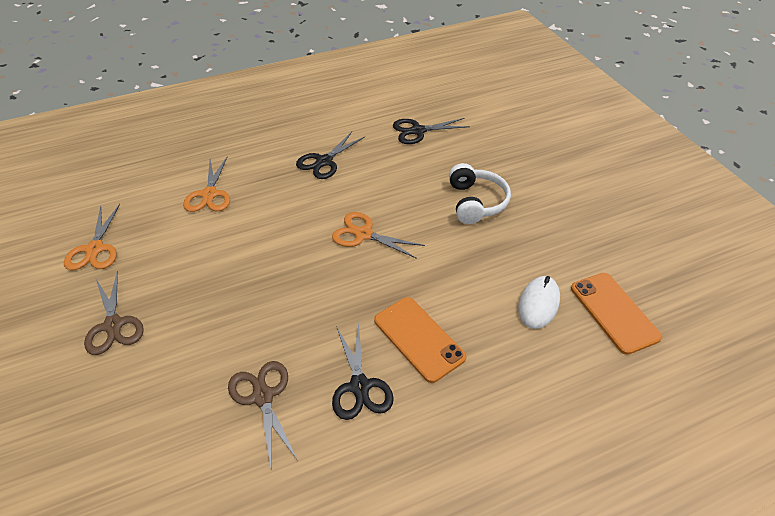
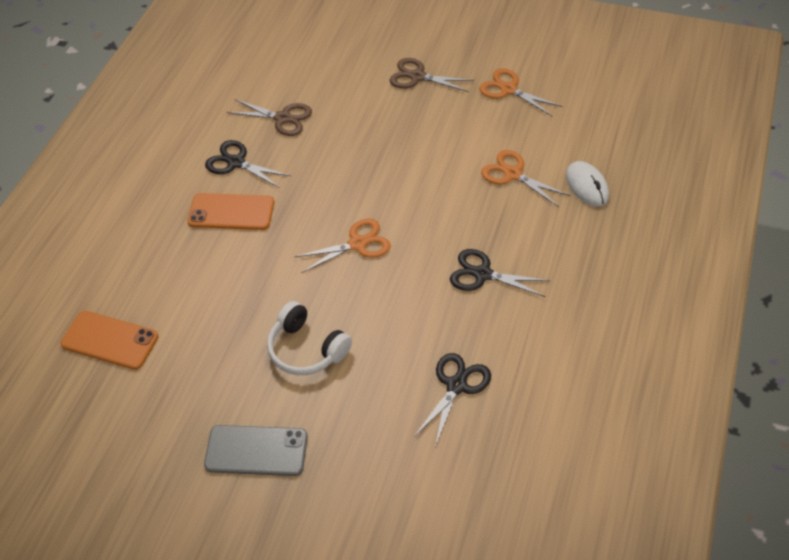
camera: 135 degrees right, 5 degrees up
black scissors [296,132,365,179] -> black scissors turned 60 degrees counterclockwise [450,249,550,297]
white mouse [518,276,560,329] -> white mouse moved to [566,161,609,207]
none -> grey phone [204,425,308,476]

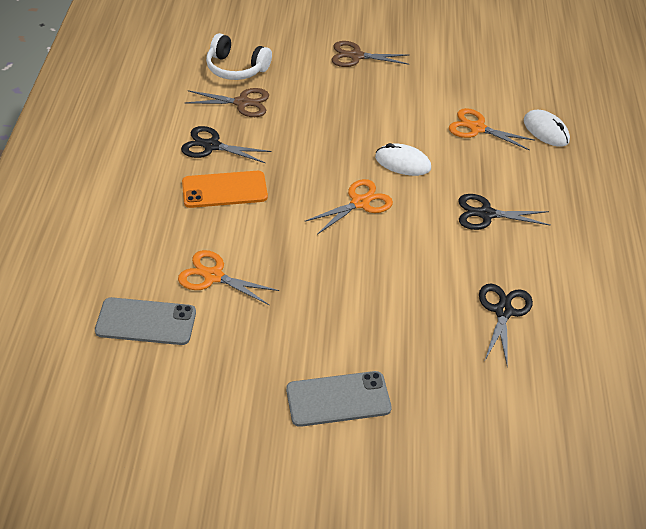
camera: 20 degrees left, 5 degrees down
orange phone [60,311,159,370] -> grey phone [95,297,196,345]
white headphones [267,301,352,375] -> white headphones moved to [206,33,272,80]
orange scissors [479,68,562,116] -> orange scissors moved to [178,250,279,306]
none -> white mouse [375,143,431,176]

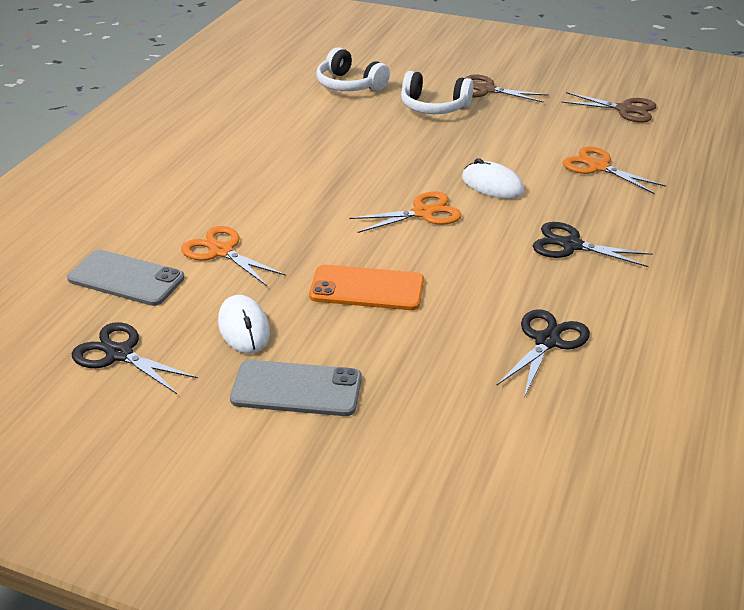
camera: 20 degrees right, 10 degrees down
black scissors [181,126,271,163] -> black scissors moved to [72,322,198,394]
orange phone [182,171,268,208] -> orange phone moved to [309,265,424,310]
brown scissors [185,88,269,117] -> brown scissors moved to [561,92,656,123]
white mouse [524,110,570,147] -> white mouse moved to [218,295,270,354]
none -> white headphones [401,71,474,114]

